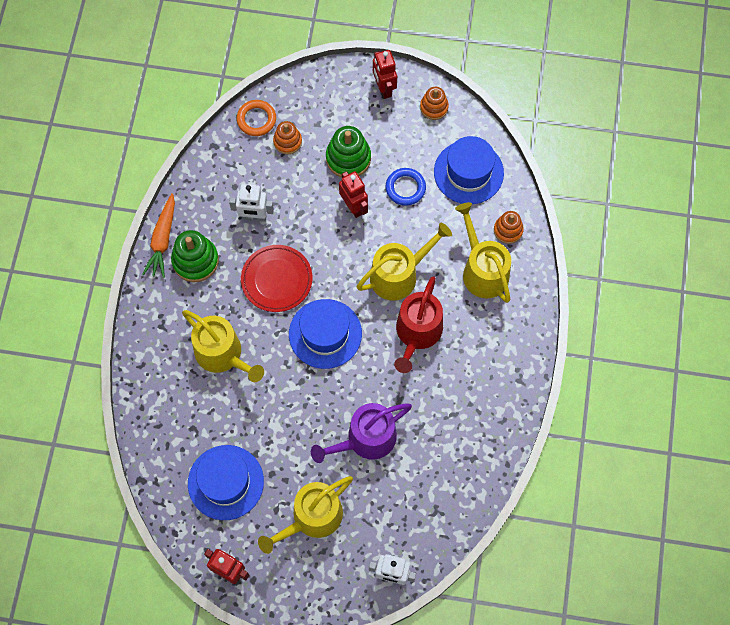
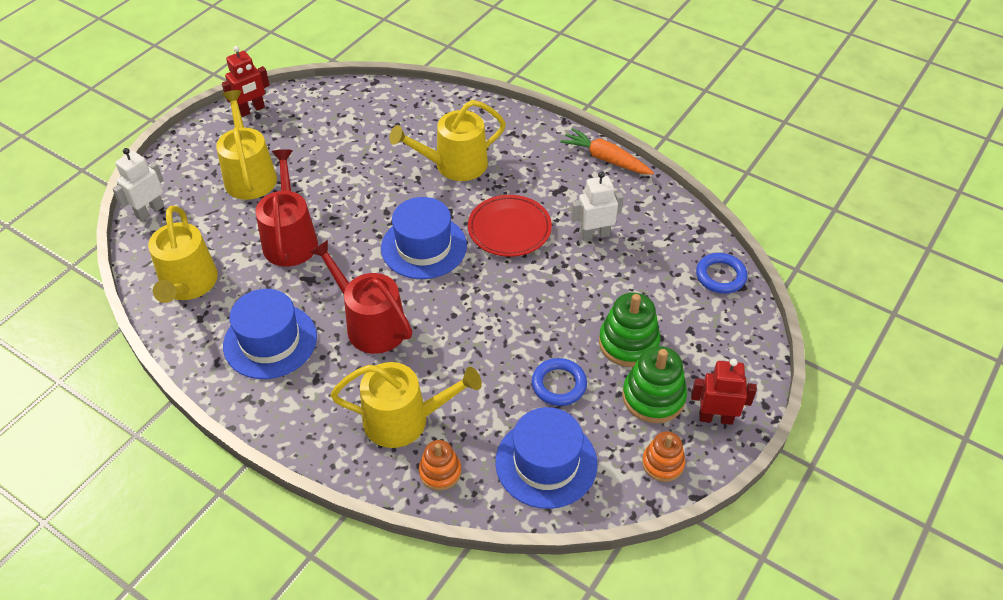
camera: 115 degrees right, 20 degrees down
green stacking toy [171,230,219,282] -> green stacking toy moved to [622,346,687,423]
blue hat [188,445,264,520] -> blue hat moved to [223,289,317,379]
white robot [229,184,274,222] -> white robot turned 45 degrees clockwise [571,171,624,241]
orange ring [237,100,276,136] -> blue ring [696,253,748,294]
orange stacking toy [273,121,302,154] -> none
purple watering can [311,403,412,463] -> red watering can [255,149,318,266]
red robot [339,171,368,218] -> none
yellow watering can [357,223,452,301] -> yellow watering can moved to [148,206,218,303]

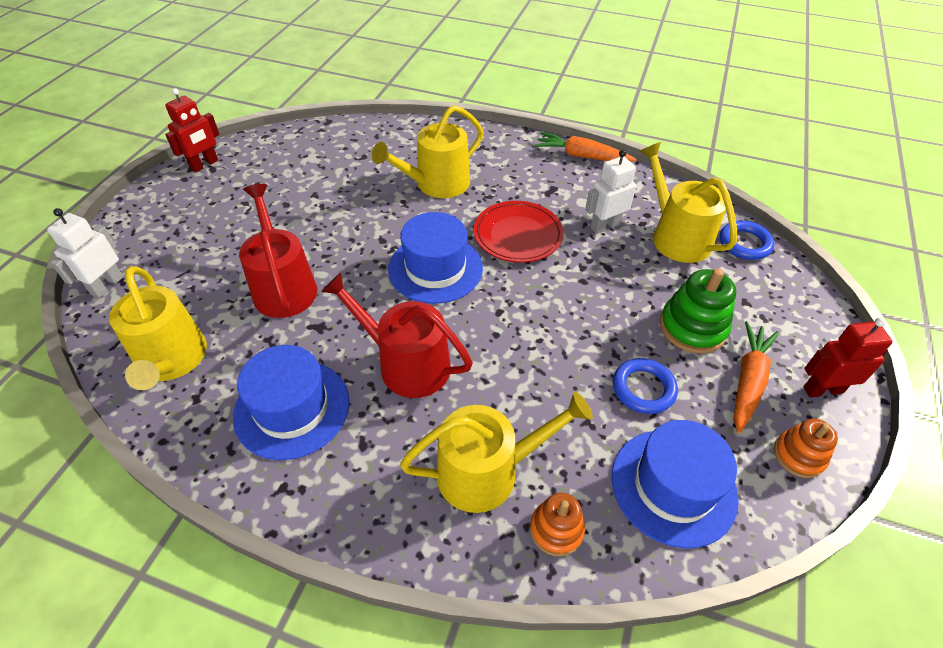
camera: 15 degrees left, 0 degrees up
yellow watering can [216,90,277,200] -> yellow watering can moved to [640,142,737,263]
green stacking toy [622,346,687,423] -> orange carrot [734,321,779,433]

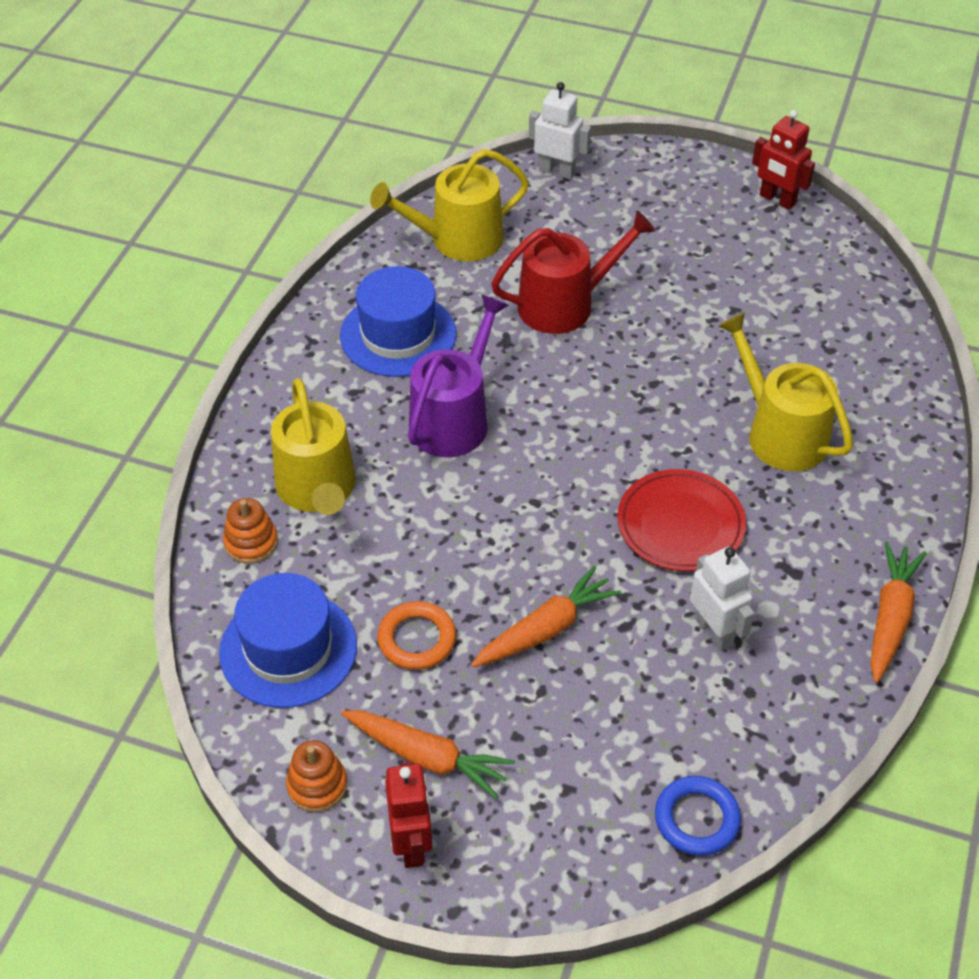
camera: 90 degrees right, 0 degrees up
red watering can [321,273,473,398] -> purple watering can [408,295,509,457]
blue hat [388,212,483,304] -> none
blue ring [613,358,678,414] -> orange ring [377,601,456,670]
yellow watering can [640,142,737,263] -> none
green stacking toy [660,268,736,354] -> none
none -> orange carrot [471,566,621,667]

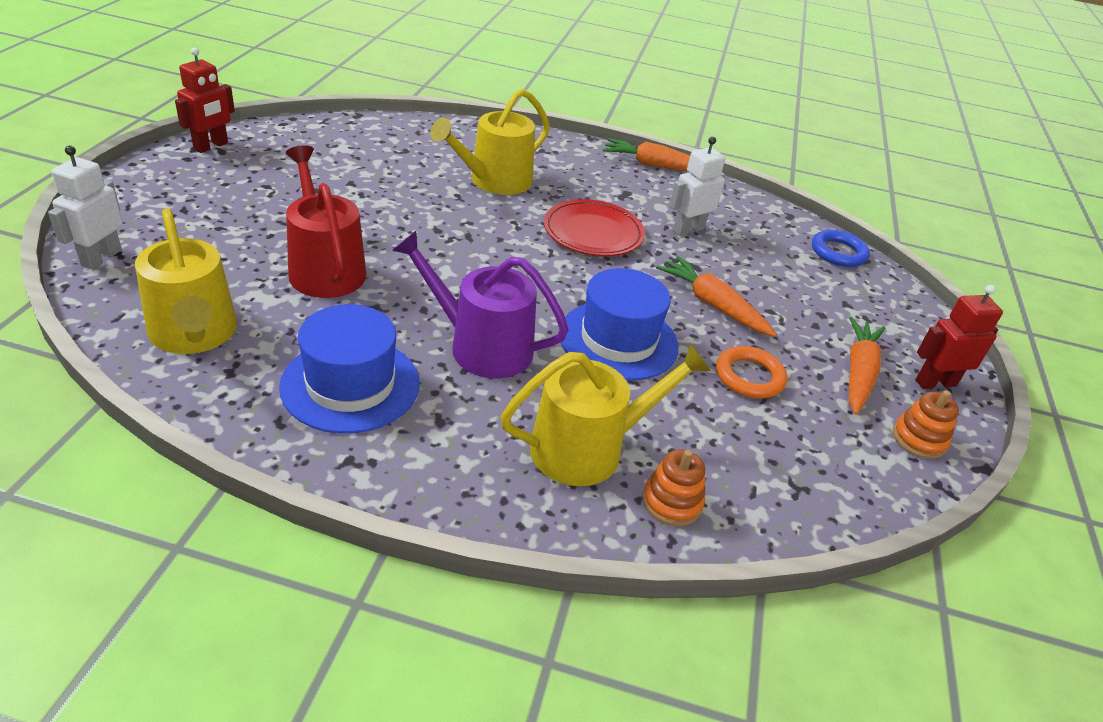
camera: 100 degrees left, 10 degrees down
blue hat [219,573,357,708] -> blue hat moved to [559,268,679,381]

